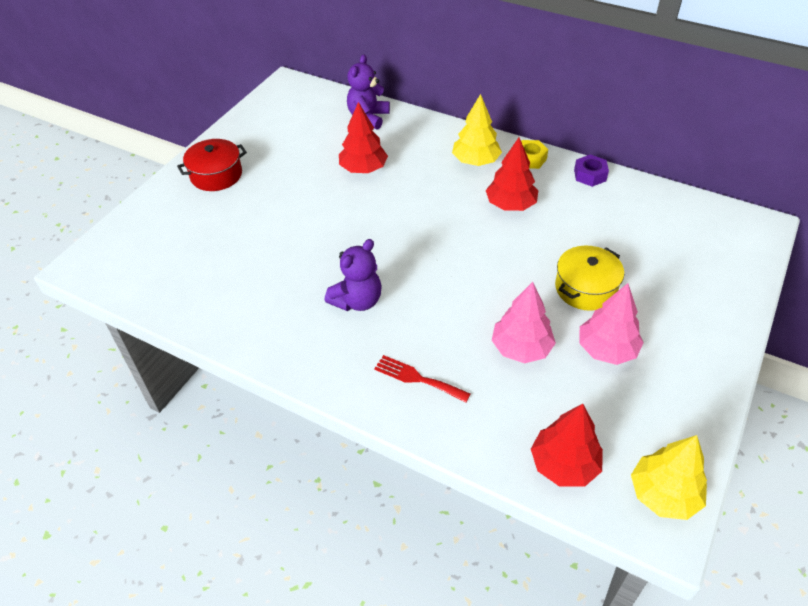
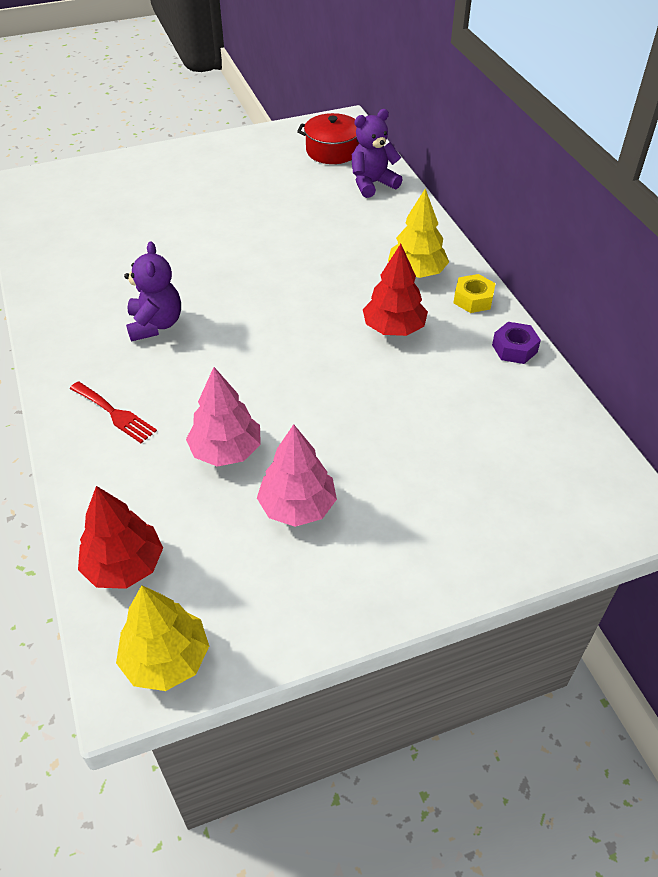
camera: 40 degrees right, 0 degrees up
red pot [177,139,247,191] -> red pot moved to [297,113,360,164]
purple teddy bear [324,239,381,311] -> purple teddy bear turned 90 degrees counterclockwise [124,241,181,342]
red tree [339,102,388,173] -> none
red fork [374,355,471,403] -> red fork turned 150 degrees clockwise [70,381,157,443]
yellow pot [555,245,624,311] -> none

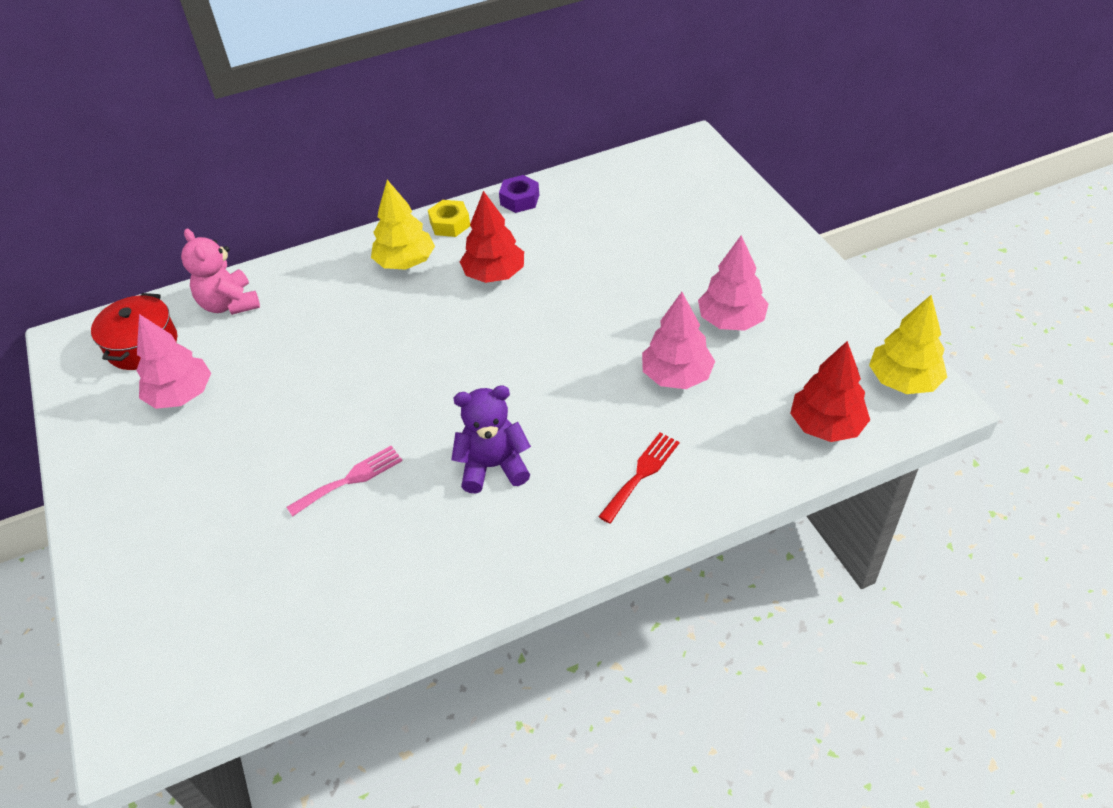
camera: 90 degrees left, 0 degrees up
purple teddy bear [352,109,403,198] -> pink teddy bear [181,229,260,315]
none -> pink tree [136,314,211,409]
none -> pink fork [287,446,402,517]

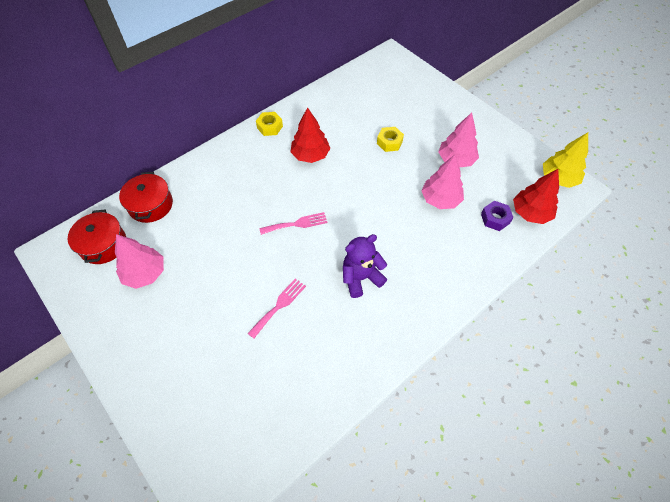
camera: 20 degrees left, 10 degrees up
pink teddy bear [181,229,260,315] -> red pot [119,172,173,223]
yellow tree [371,180,435,270] -> none
purple nut [499,175,539,213] -> purple nut moved to [481,201,513,231]
red fork [598,433,680,524] -> none
none -> pink fork [259,212,327,235]
none -> yellow nut [377,127,404,152]

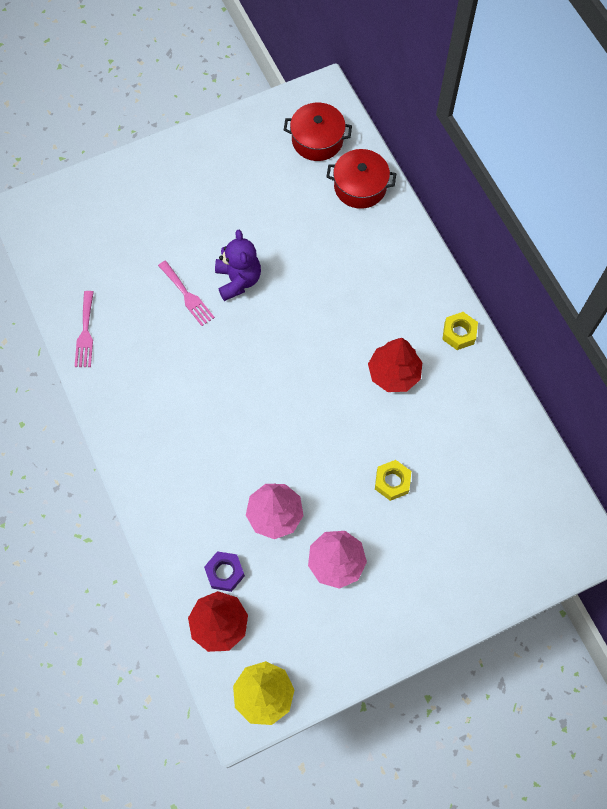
camera: 105 degrees right, 10 degrees up
pink tree [115,234,164,289] -> none
pink fork [259,212,327,235] -> pink fork moved to [74,291,94,367]
purple teddy bear [343,234,387,298] -> purple teddy bear moved to [215,230,261,301]

